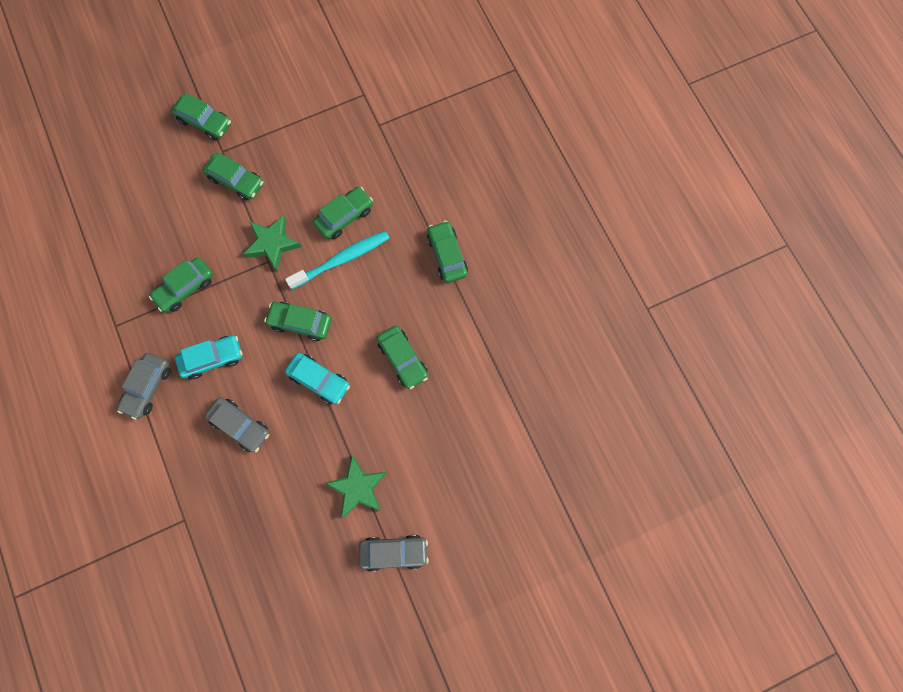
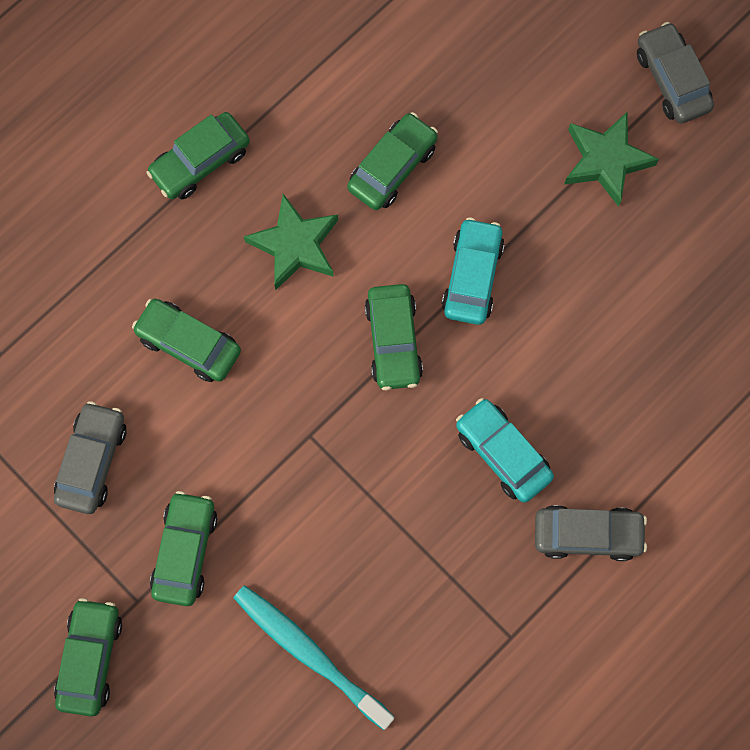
camera: 110 degrees left, 0 degrees up
green car [149,258,213,312] -> none
grey car [205,397,270,453] -> grey car moved to [54,401,127,514]
green star [243,215,302,271] -> green star moved to [244,194,338,290]
turquoise toothbrush [285,231,389,289] -> turquoise toothbrush moved to [234,585,394,730]

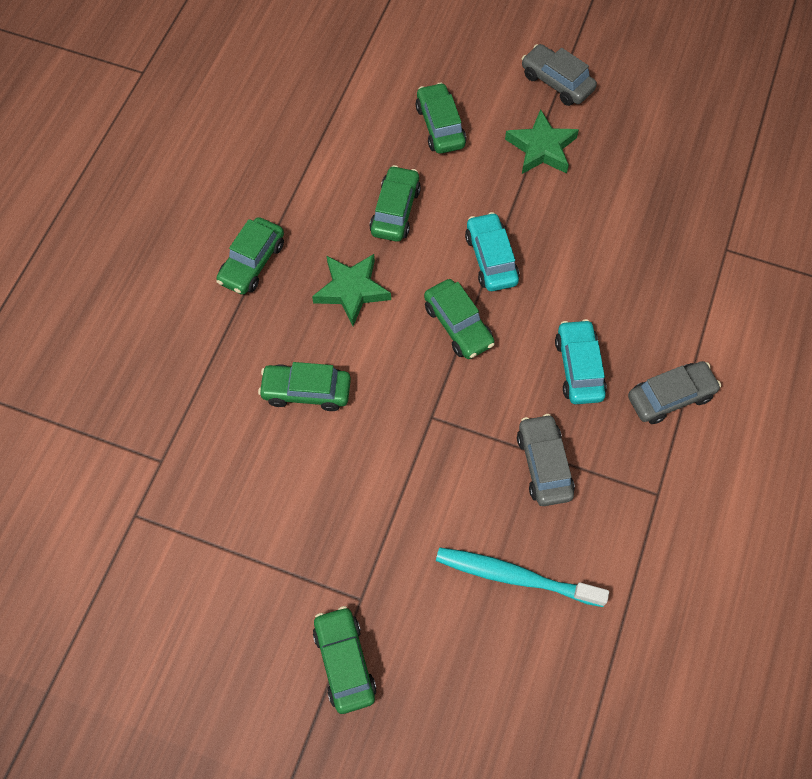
camera: 25 degrees left, 10 degrees down
grey car [54,401,127,514] -> grey car moved to [517,414,575,506]
green car [150,491,217,606] -> green car moved to [416,82,466,154]
turquoise car [456,398,554,503] -> turquoise car turned 60 degrees clockwise [555,319,607,404]

